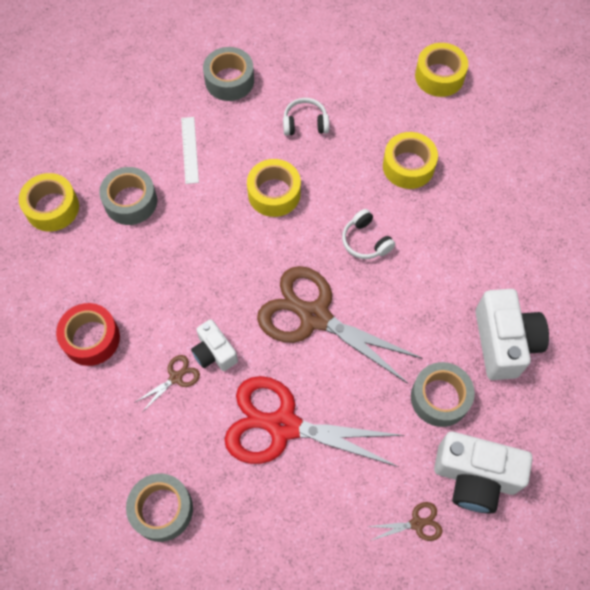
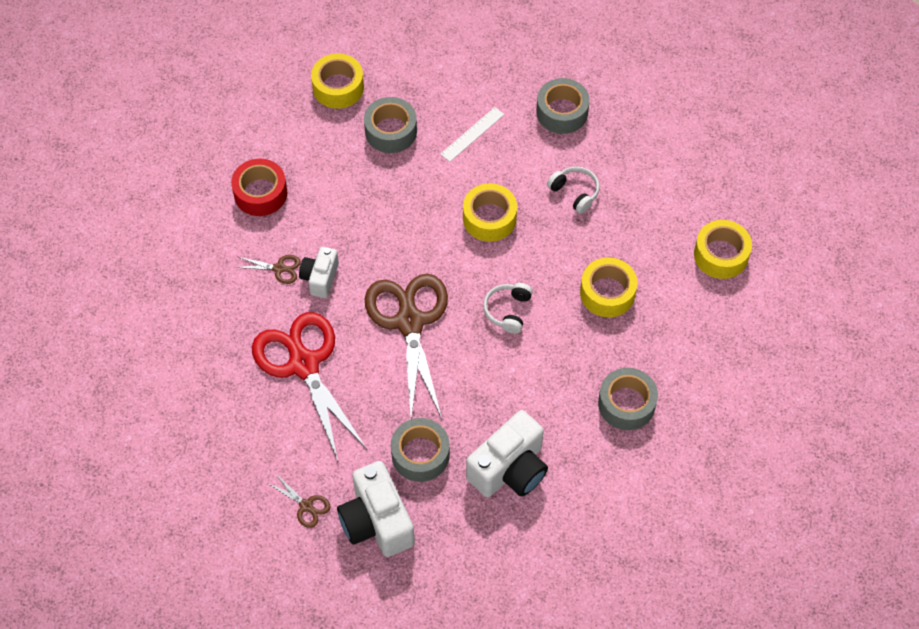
camera: 50 degrees right, 5 degrees down
grey tape [126,473,193,542] -> grey tape moved to [598,368,658,430]

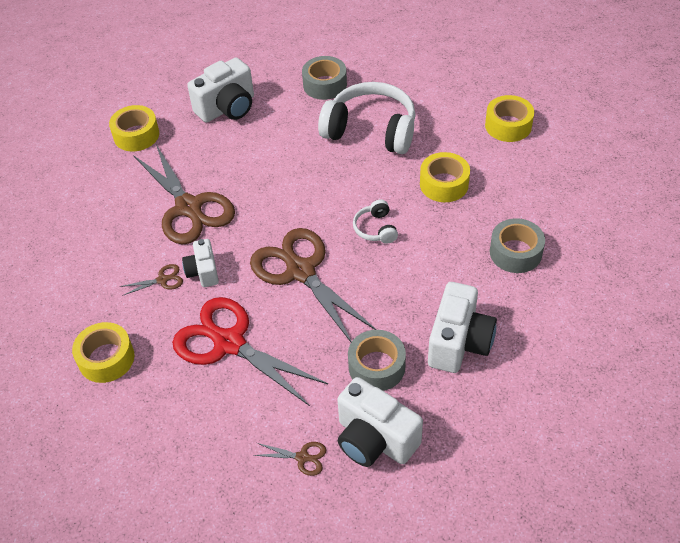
camera: 25 degrees left, 10 degrees down
red tape [231,159,288,216] -> none
grey tape [364,97,417,153] -> none
white ruler [440,107,504,162] -> none
yellow tape [463,183,517,242] -> yellow tape moved to [72,322,134,383]
white headphones [547,166,600,214] -> white headphones [318,82,416,154], size x2.18
none -> brown scissors [133,145,235,245]
none -> white camera [187,58,254,122]

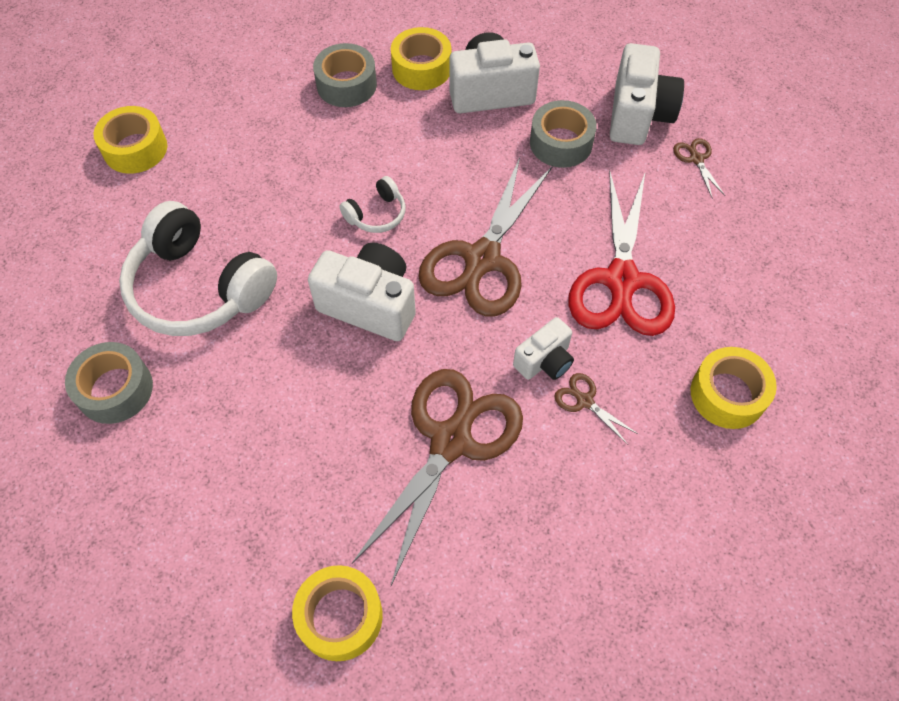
camera: 120 degrees left, 10 degrees up
white camera [187,58,254,122] -> white camera moved to [308,242,416,341]
white headphones [318,82,416,154] -> white headphones turned 45 degrees counterclockwise [119,201,277,336]
yellow tape [420,152,470,202] -> yellow tape moved to [391,27,451,90]

